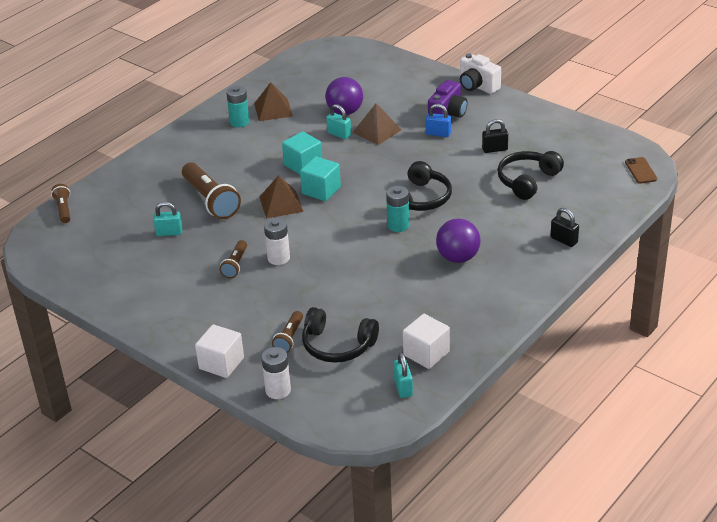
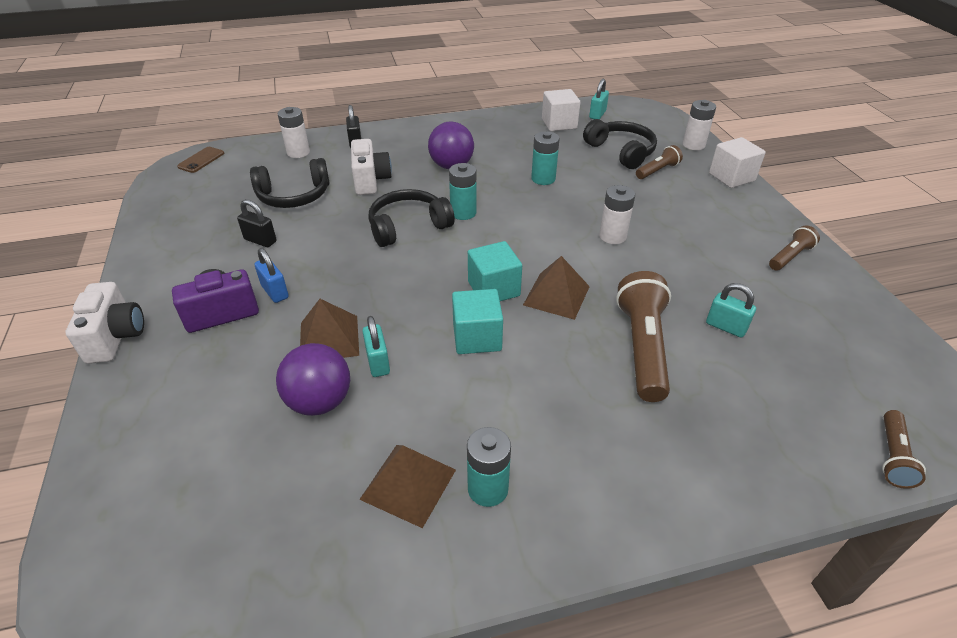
camera: 145 degrees left, 5 degrees up
brown flashlight [220,240,247,278] -> brown flashlight moved to [769,226,820,270]
none -> white battery [278,107,310,158]
none -> white camera [351,139,392,195]
none -> turquoise battery [531,131,560,185]

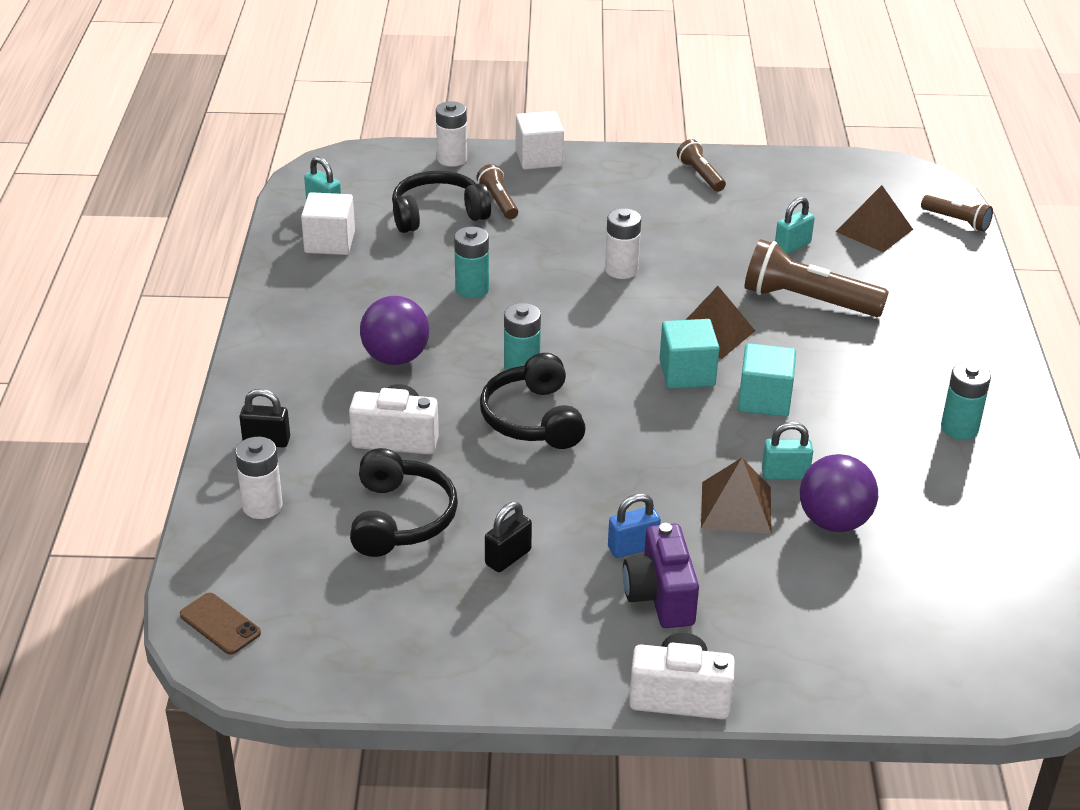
camera: 75 degrees left, 5 degrees down
brown pyramid [359,445,456,528] -> brown pyramid moved to [835,185,913,253]

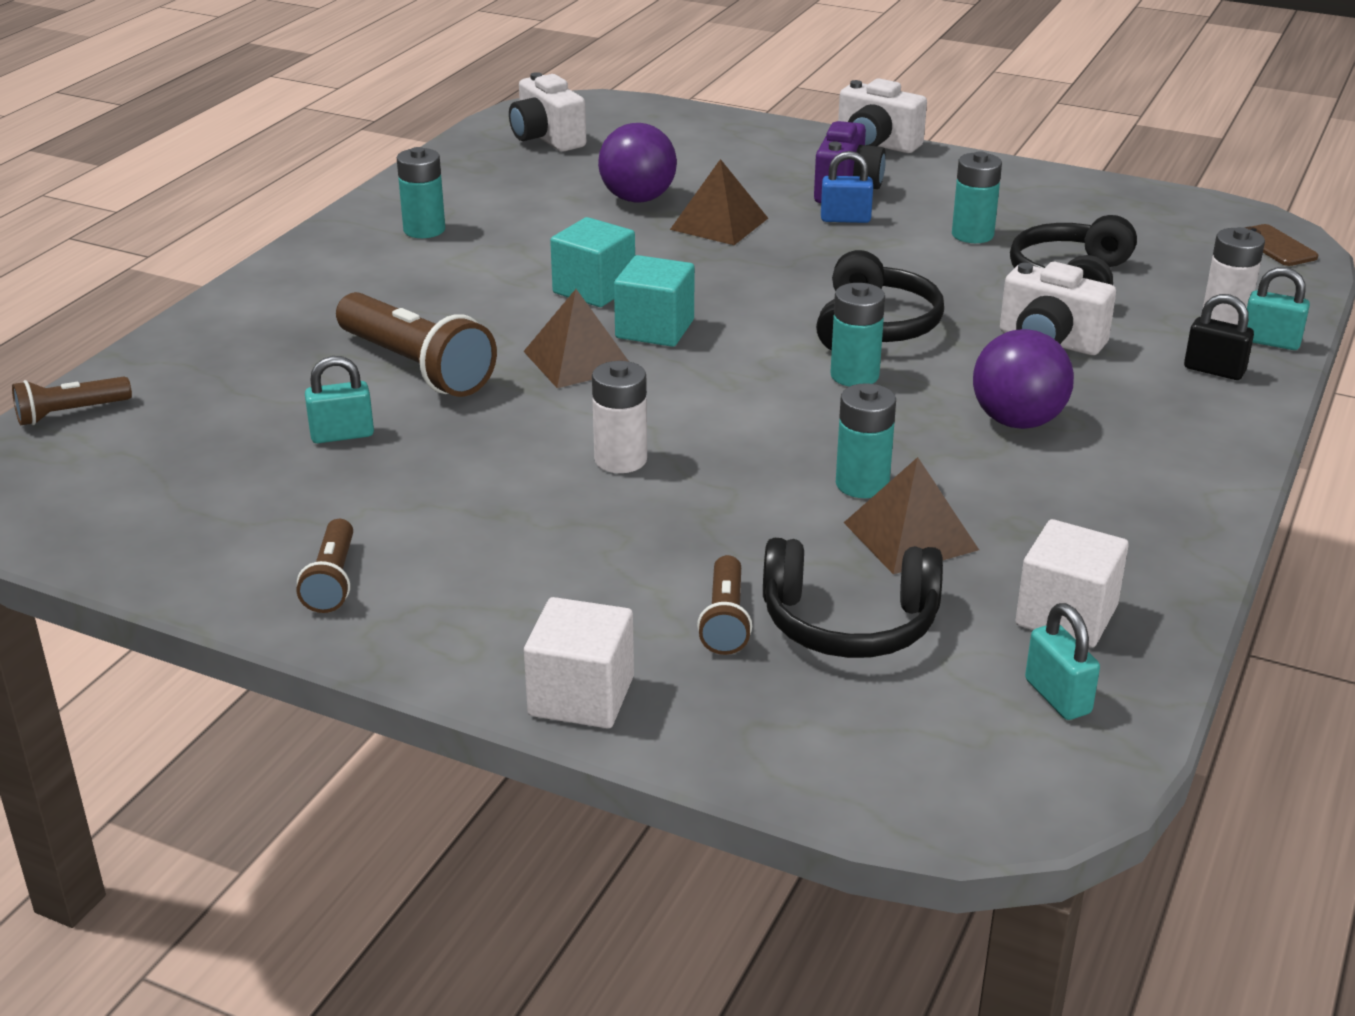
camera: 155 degrees left, 5 degrees down
white battery [436,101,467,167] -> none
black padlock [485,502,532,572] -> turquoise battery [952,152,1002,243]
turquoise padlock [762,422,813,480] -> turquoise padlock moved to [1247,267,1310,350]
brown pyramid [835,185,913,253] -> brown pyramid moved to [844,457,979,574]
brown flashlight [921,195,993,232] -> brown flashlight turned 90 degrees counterclockwise [12,377,132,425]
none -> white camera [509,72,586,152]

